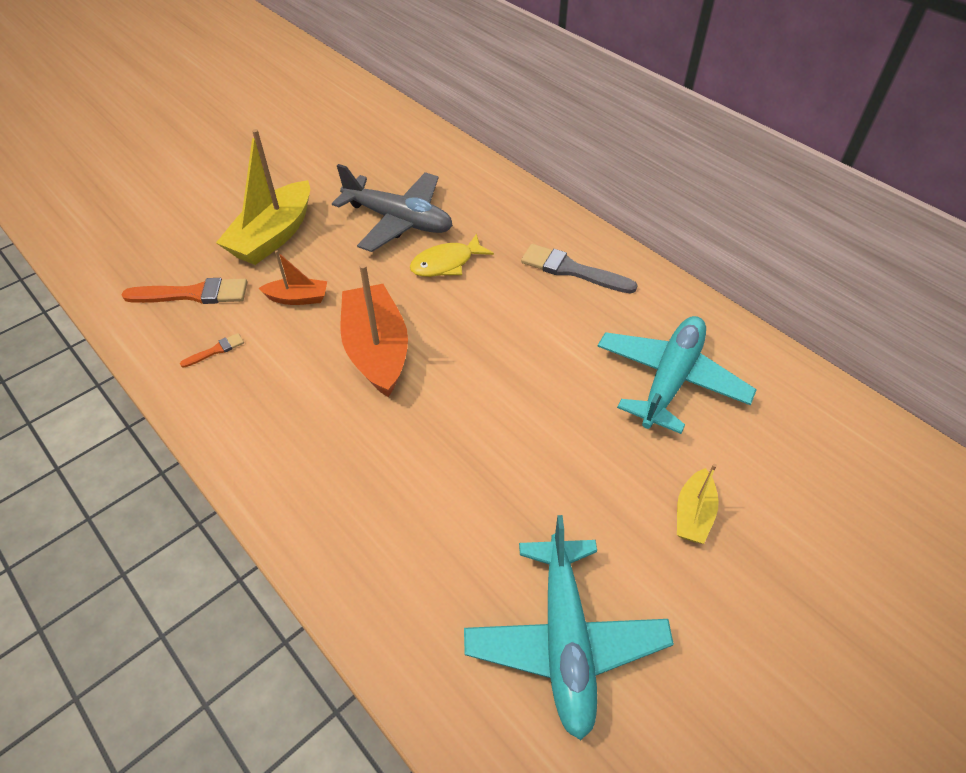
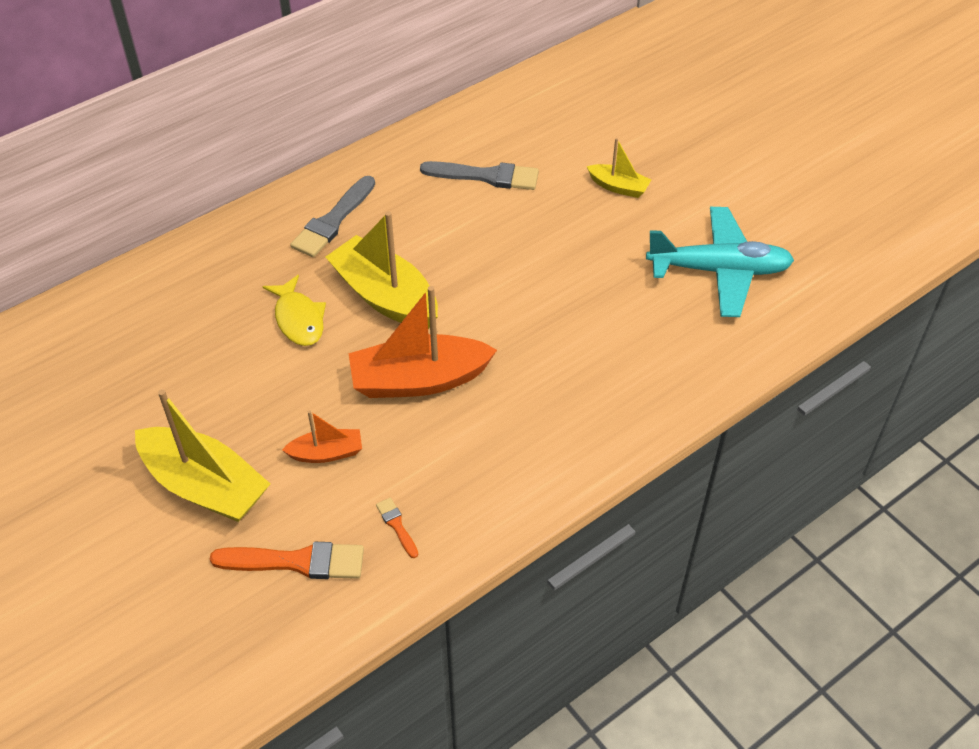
camera: 85 degrees left, 0 degrees up
orange brush [122,278,247,304] -> orange brush turned 90 degrees clockwise [210,542,364,579]
orange boat [258,251,327,305] -> orange boat turned 75 degrees clockwise [282,410,362,463]
grey plane [332,164,453,252] -> none
turquoise plane [598,316,757,434] -> grey brush [420,161,539,190]
none -> yellow boat [326,211,438,329]

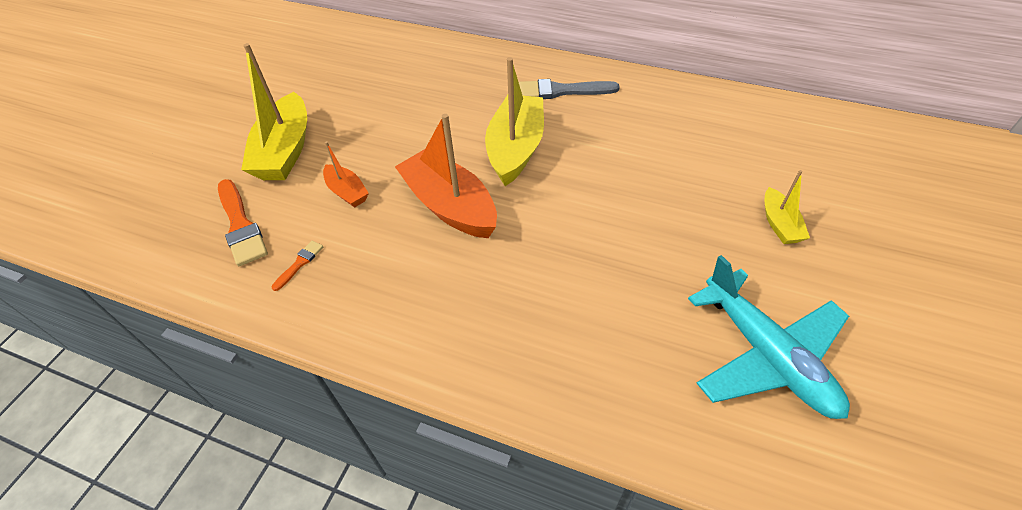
camera: 60 degrees right, 0 degrees up
yellow fish [262,275,326,346] -> none
grey brush [420,161,539,190] -> none

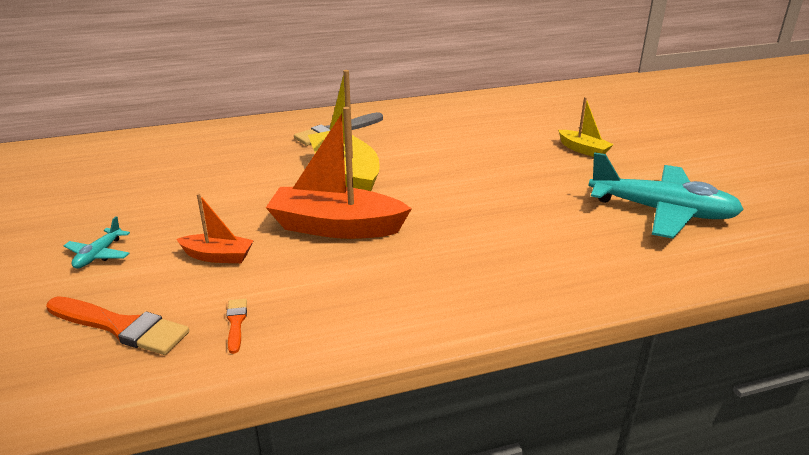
camera: 40 degrees left, 20 degrees down
yellow boat [241,43,307,180] -> turquoise plane [64,216,130,269]

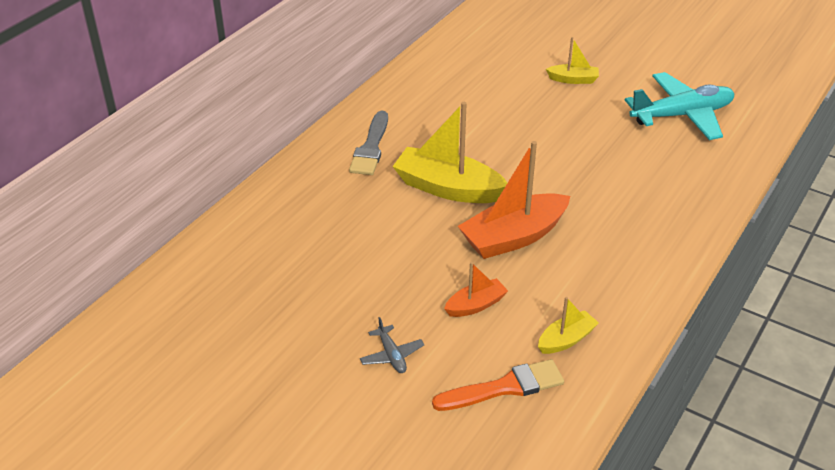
camera: 40 degrees left, 10 degrees up
turquoise plane [64,216,130,269] -> grey plane [360,317,424,373]
orange brush [226,298,247,354] -> yellow boat [538,297,599,354]

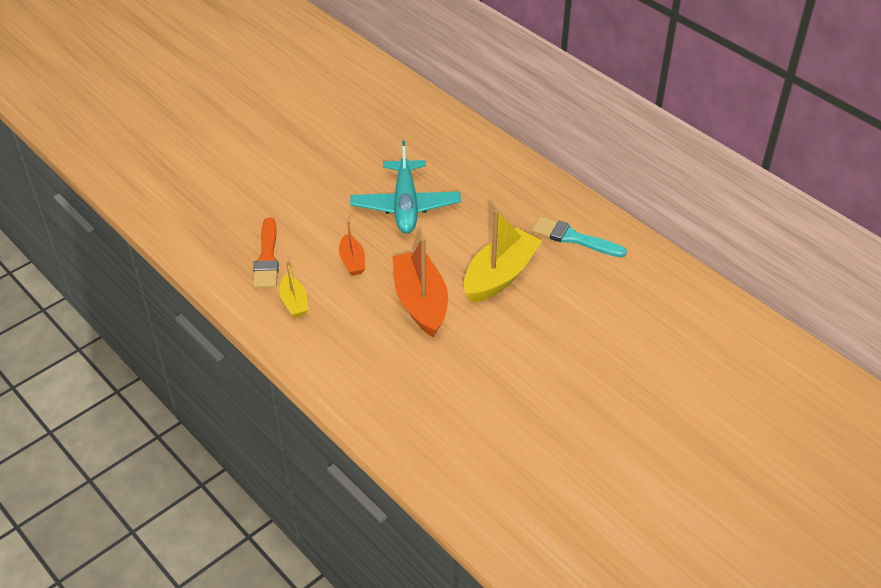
camera: 105 degrees right, 5 degrees up
grey brush [349,111,388,175] -> turquoise brush [532,216,627,257]
grey plane [360,317,424,373] -> none
yellow boat [546,37,599,84] -> none
turquoise plane [625,72,734,140] -> turquoise plane moved to [350,141,461,233]

